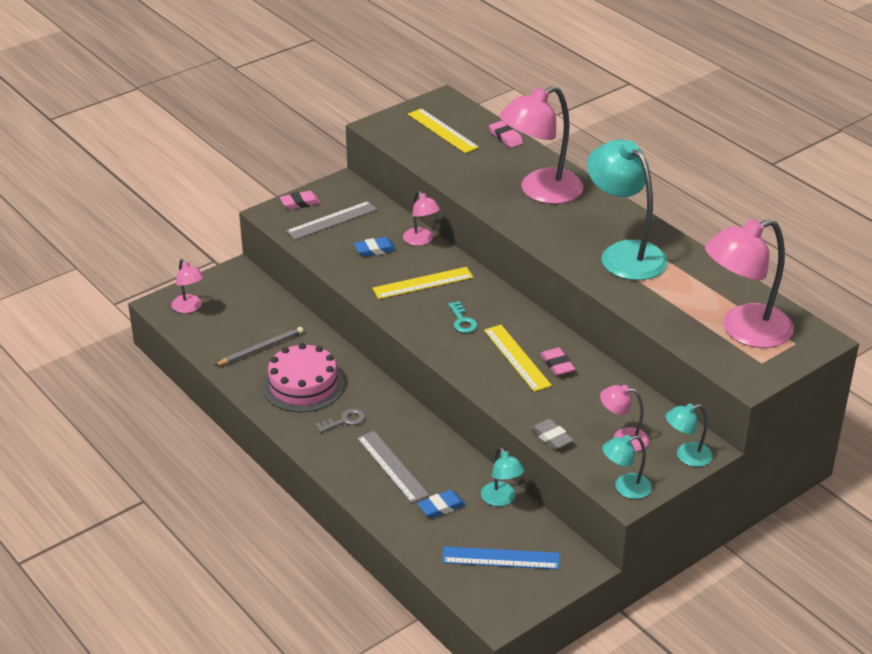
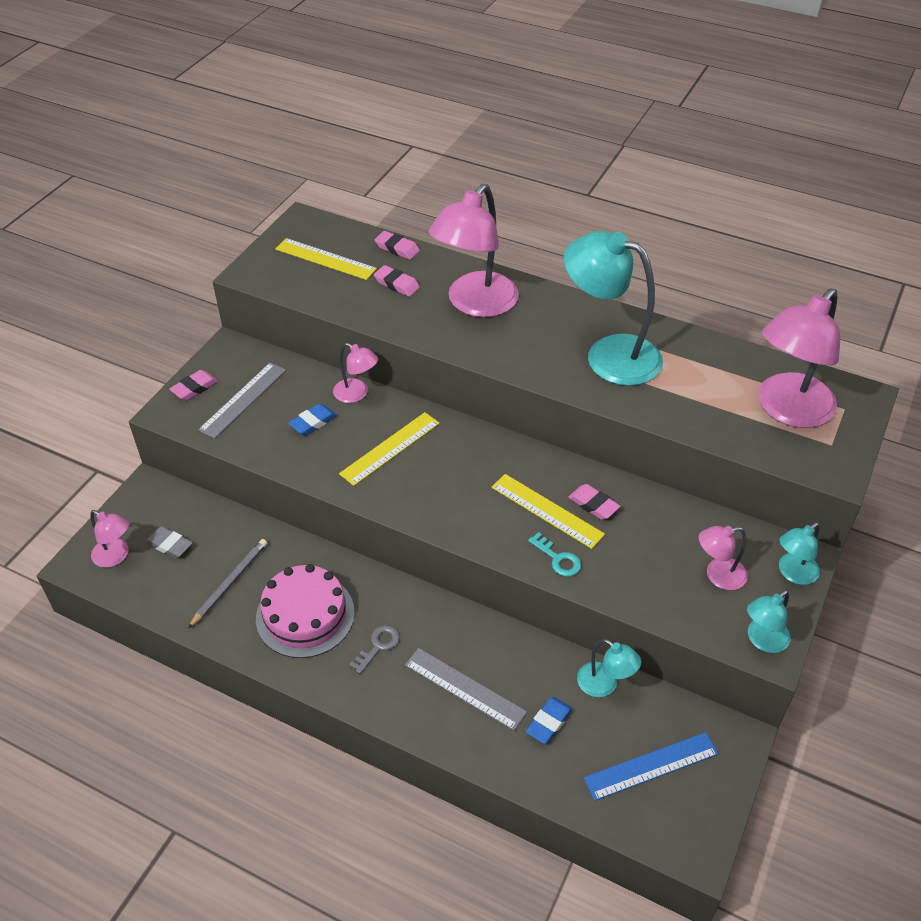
camera: 25 degrees left, 10 degrees up
turquoise key [448,301,477,333] -> turquoise key moved to [528,532,581,577]
grey eraser [531,419,574,450] -> grey eraser moved to [145,526,193,558]
none -> pink eraser [374,265,420,297]

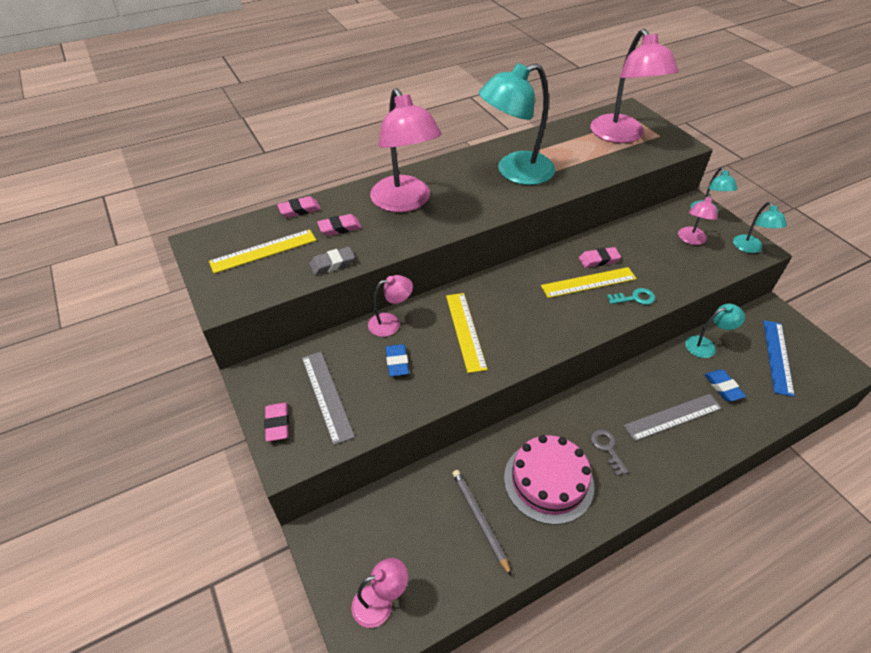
camera: 55 degrees left, 0 degrees up
grey eraser [145,526,193,558] -> grey eraser moved to [309,247,355,275]

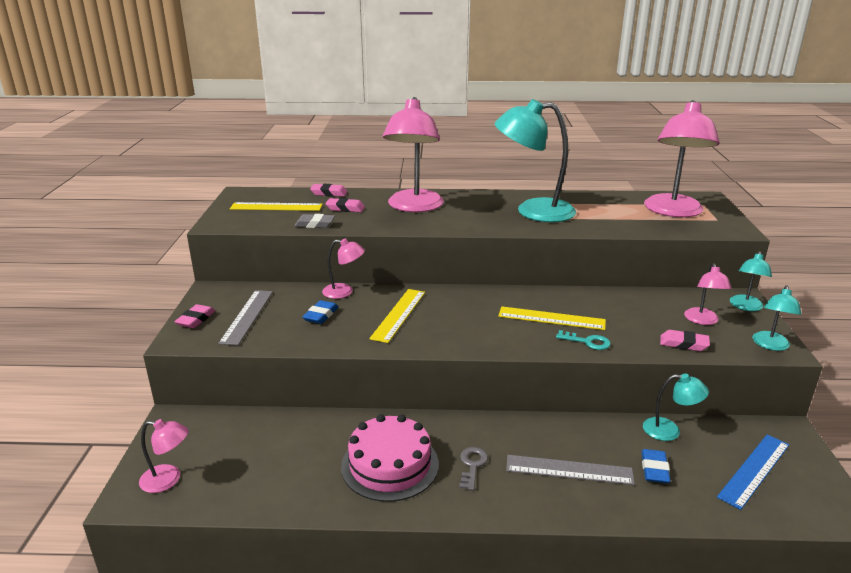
camera: 30 degrees right, 20 degrees down
grey pencil [452,470,512,577] -> none
pink eraser [579,247,621,268] -> pink eraser moved to [660,330,710,351]
pink lamp [678,194,718,245] -> pink lamp turned 45 degrees counterclockwise [684,263,732,325]

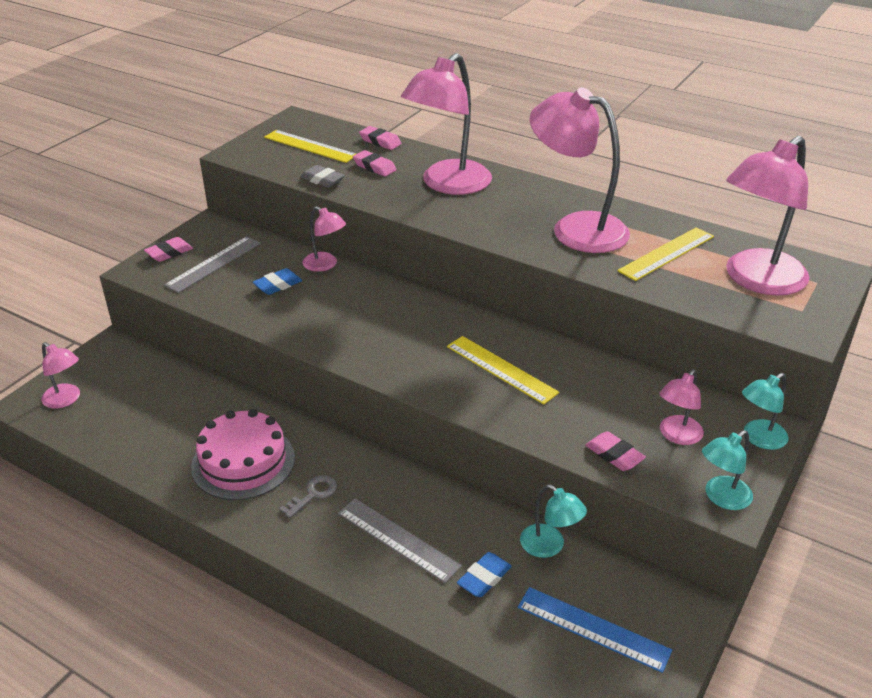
camera: 30 degrees right, 10 degrees up
yellow ruler [369,289,425,343] -> yellow ruler moved to [618,227,714,281]
turquoise lamp [494,99,576,222] -> pink lamp [530,87,630,253]
turquoise key [556,330,611,350] -> none
blue ruler [717,434,789,510] -> blue ruler turned 45 degrees clockwise [518,587,672,673]

